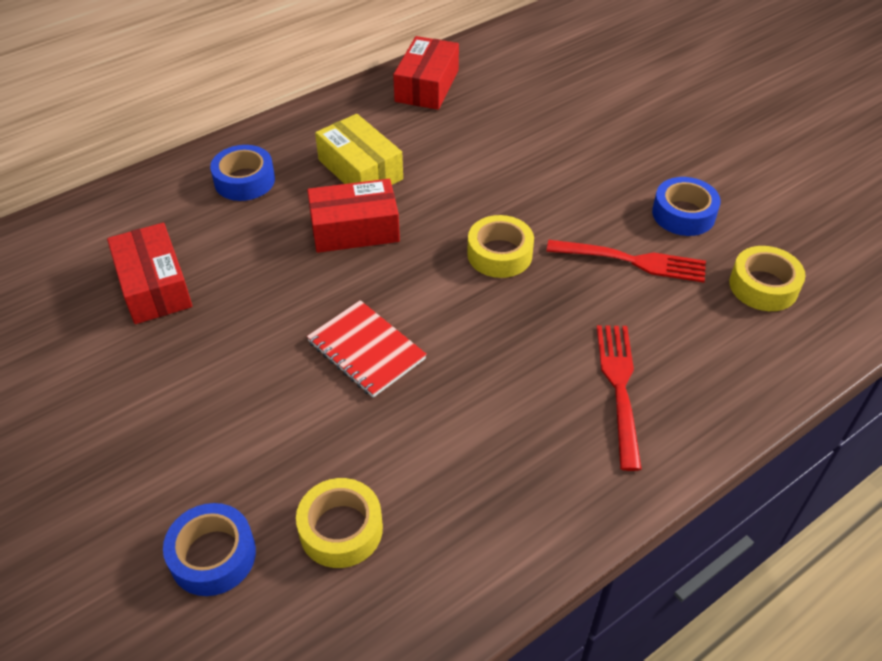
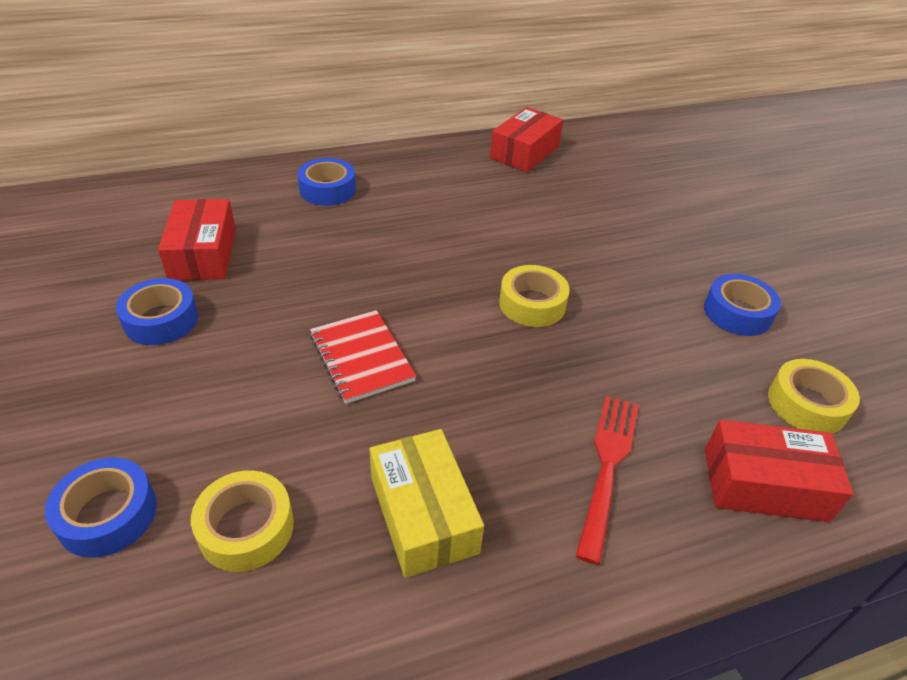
camera: 15 degrees right, 5 degrees down
red box [307,179,400,253] -> red box moved to [705,420,853,522]
yellow box [315,114,403,185] -> yellow box moved to [369,429,484,578]
red fork [546,240,706,283] -> none
none -> blue tape [116,278,198,345]

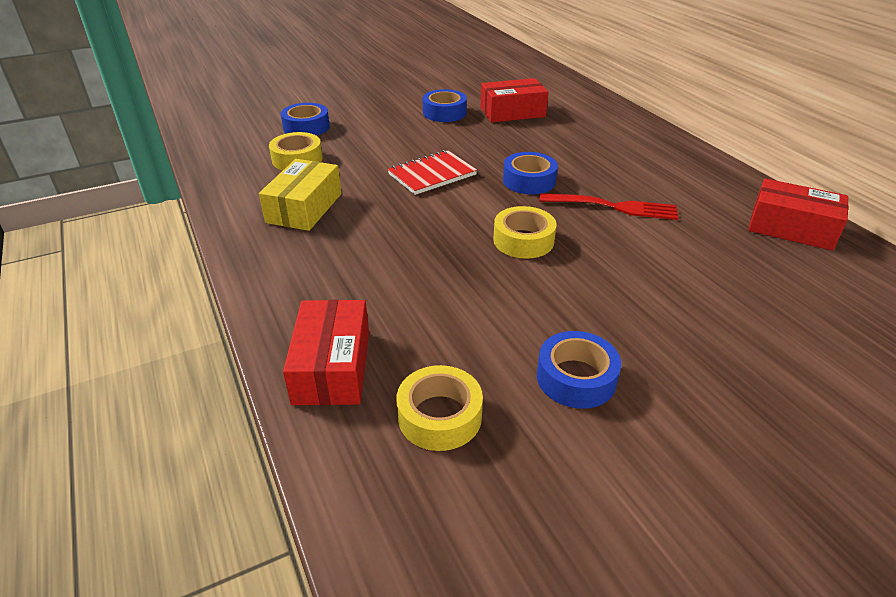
camera: 85 degrees right, 5 degrees down
blue tape [297,158,356,206] -> blue tape moved to [503,152,558,195]
yellow box [369,429,484,578] -> yellow box turned 45 degrees counterclockwise [259,159,342,231]
red fork [576,396,639,565] -> red fork moved to [539,193,678,220]

